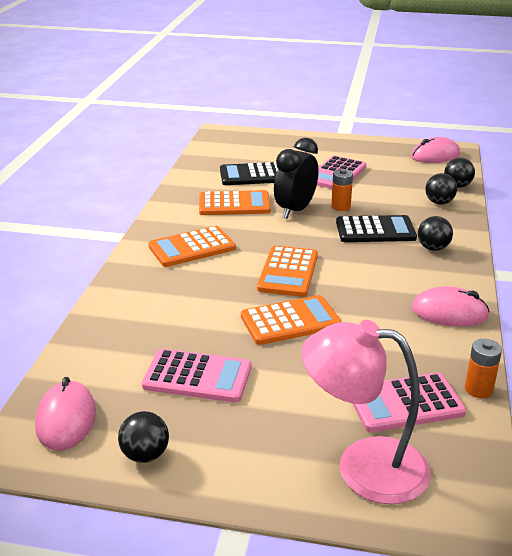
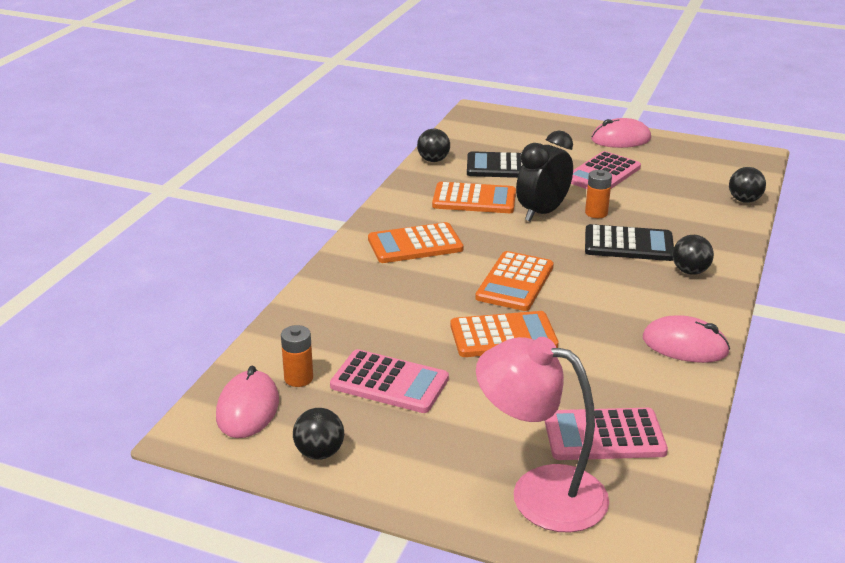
camera: 10 degrees right, 0 degrees up
pink mouse [411,137,460,163] -> pink mouse moved to [591,118,651,148]
black ball [425,173,457,204] -> black ball moved to [417,129,450,162]
orange battery [465,339,502,398] -> orange battery moved to [281,325,313,387]

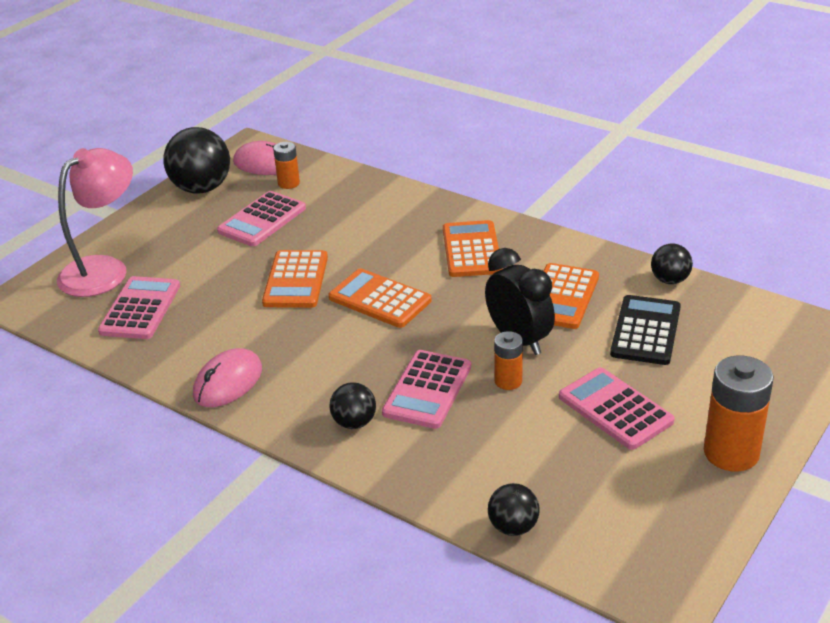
camera: 105 degrees right, 5 degrees up
black ball [293,408,344,460] -> black ball [163,127,230,193], size x1.85
black calculator [585,224,674,261] -> pink calculator [382,350,471,429]
pink mouse [591,118,651,148] -> orange battery [704,356,774,471]

